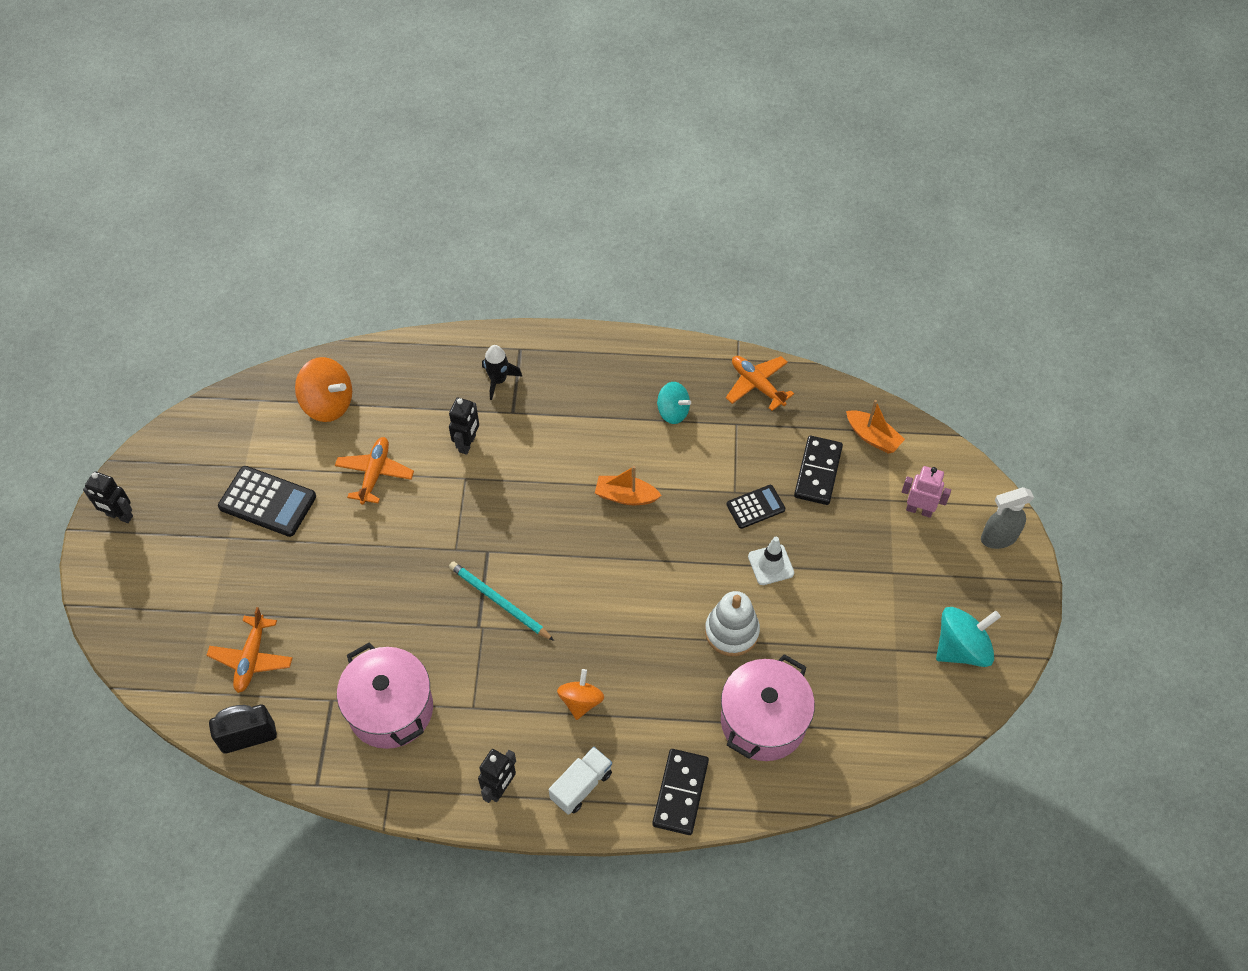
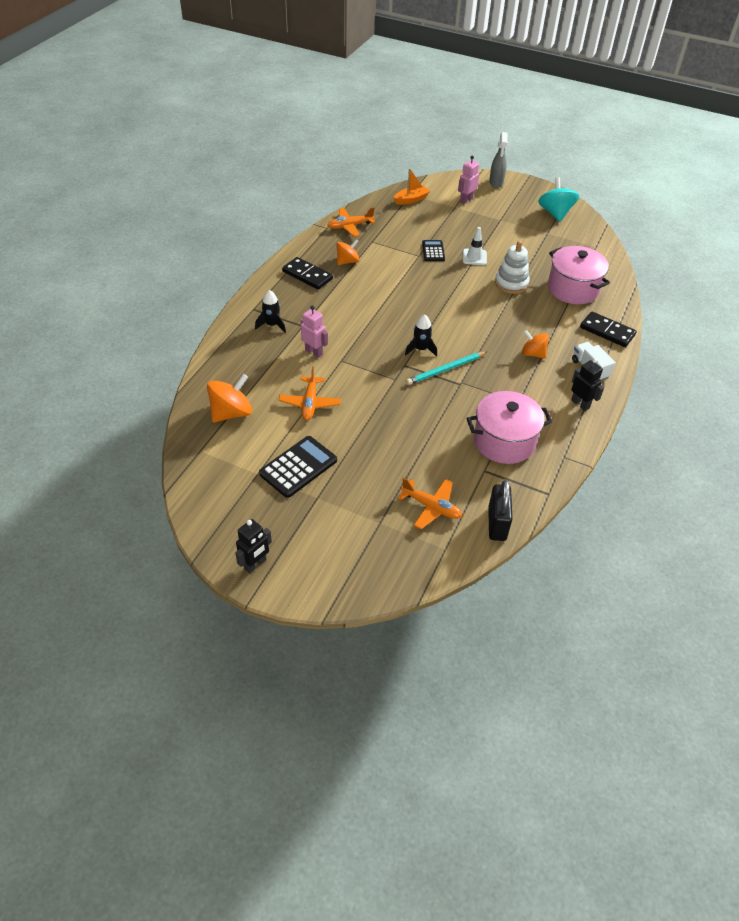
camera: 70 degrees left, 10 degrees down
orange plane [335,437,414,505] -> orange plane turned 120 degrees counterclockwise [279,366,341,420]
black robot [449,397,479,455] -> pink robot [301,305,328,358]
orange boat [595,466,662,505] -> none
turquoise spinning top [657,382,691,424] -> orange spinning top [336,239,359,265]
black domino [794,436,843,505] -> black domino moved to [282,257,333,290]
none -> black rocket [405,314,437,357]

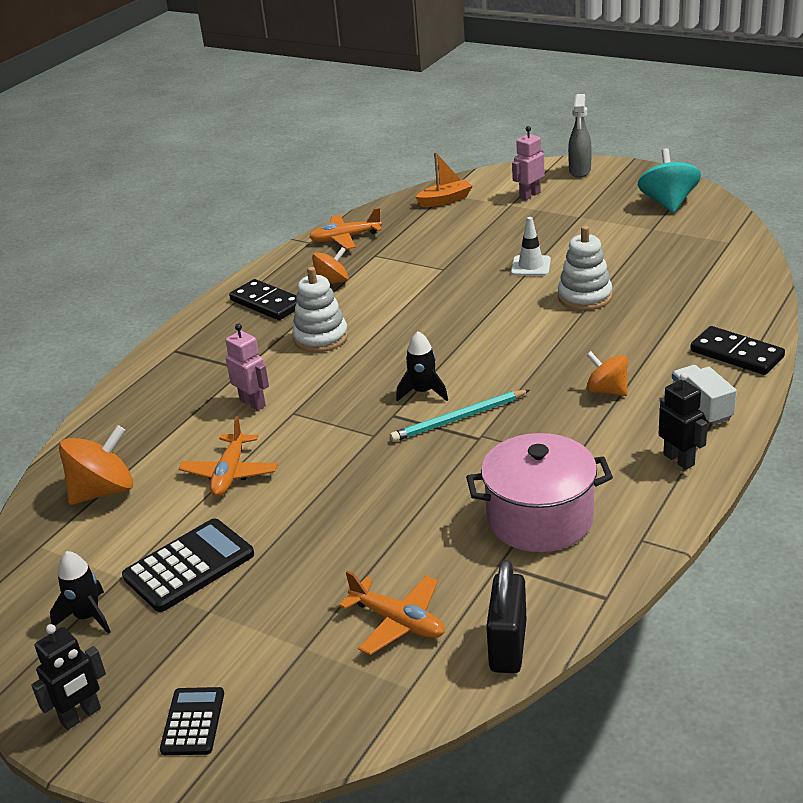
camera: 10 degrees right, 15 degrees down
black rocket [255,290,286,333] -> black rocket moved to [50,551,111,634]
black calculator [422,240,445,261] -> black calculator moved to [160,687,224,755]
pink pot [548,246,610,304] -> none
none -> white stacking toy [292,267,348,352]

